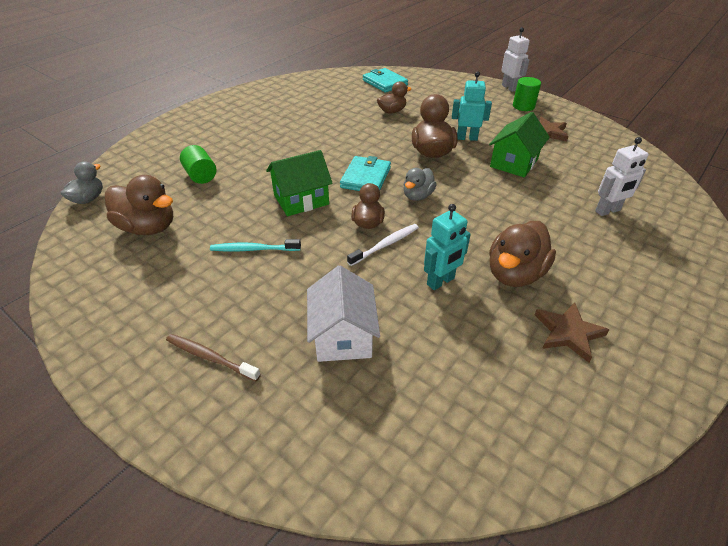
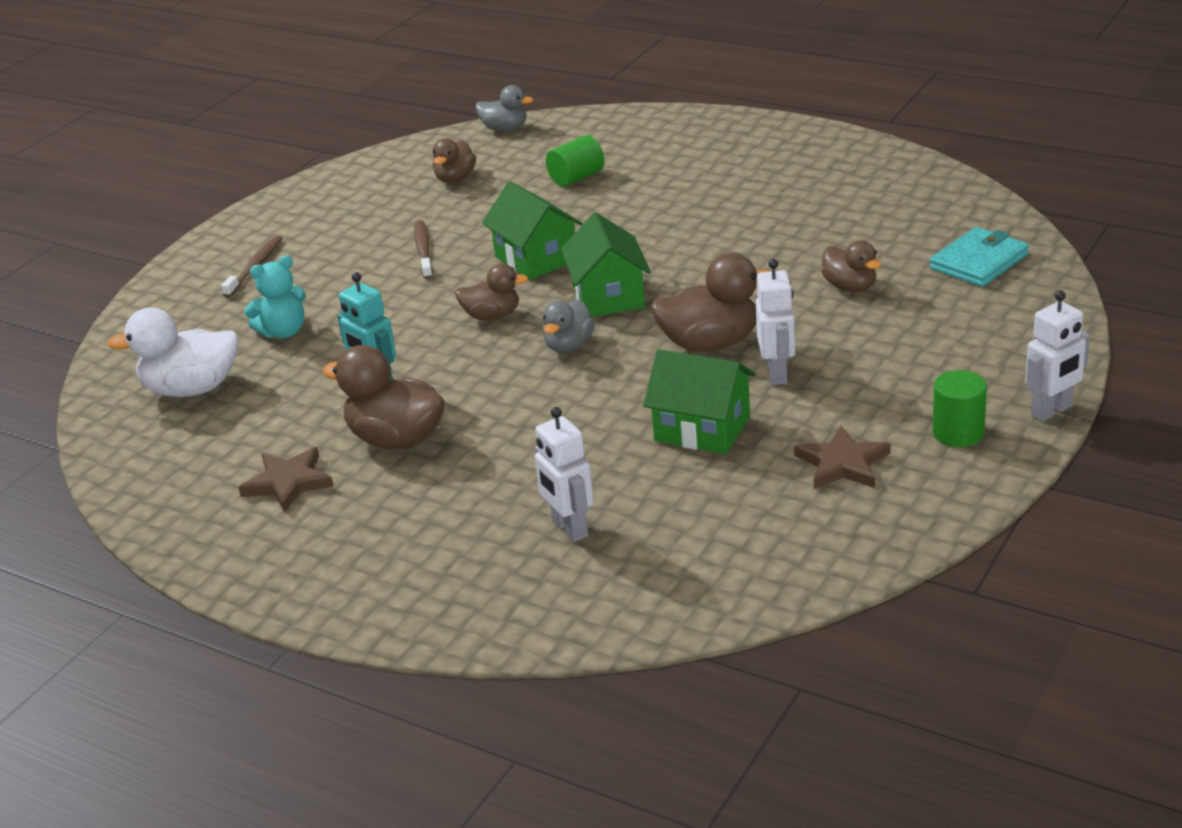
camera: 85 degrees right, 10 degrees down
brown duck [105,175,173,235] -> brown duck [433,138,476,183], size x0.61
turquoise toothbrush [210,239,301,251] -> brown toothbrush [414,220,433,279]
white house [307,266,380,362] -> turquoise teddy bear [244,255,306,338]
turquoise wallet [340,156,391,191] -> green house [561,213,651,317]
white toothbrush [347,224,419,266] -> none
grey duck [403,168,437,201] -> grey duck turned 90 degrees counterclockwise [543,300,595,352]
turquoise robot [452,71,492,141] -> white robot [756,259,795,385]
none -> white duck [107,307,239,397]

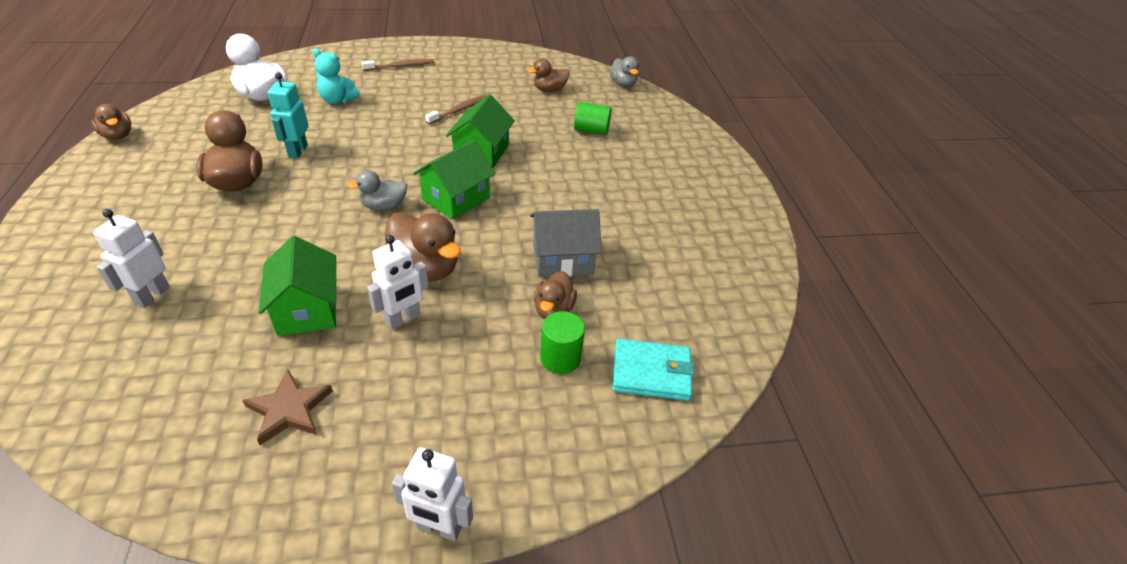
camera: 45 degrees right, 10 degrees up
brown star [238,447,334,512] -> none
brown duck [455,264,528,320] -> brown duck moved to [91,104,131,140]
green cylinder [933,370,987,447] -> green cylinder moved to [540,311,585,374]
none -> grey house [530,209,602,277]

